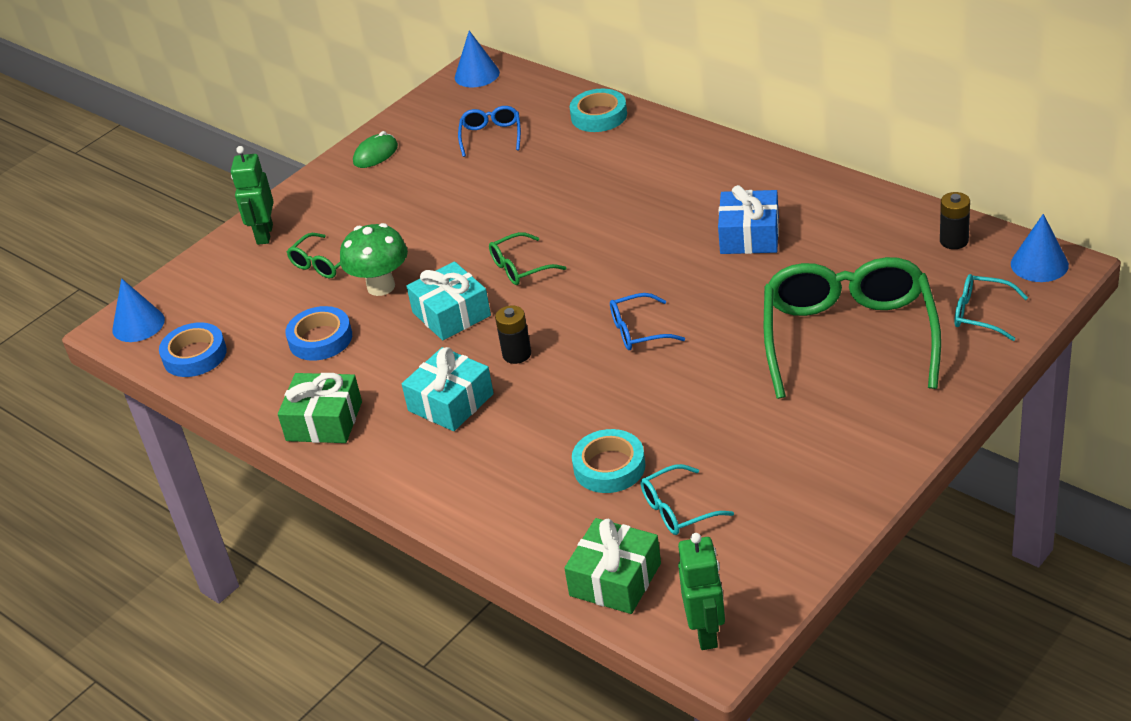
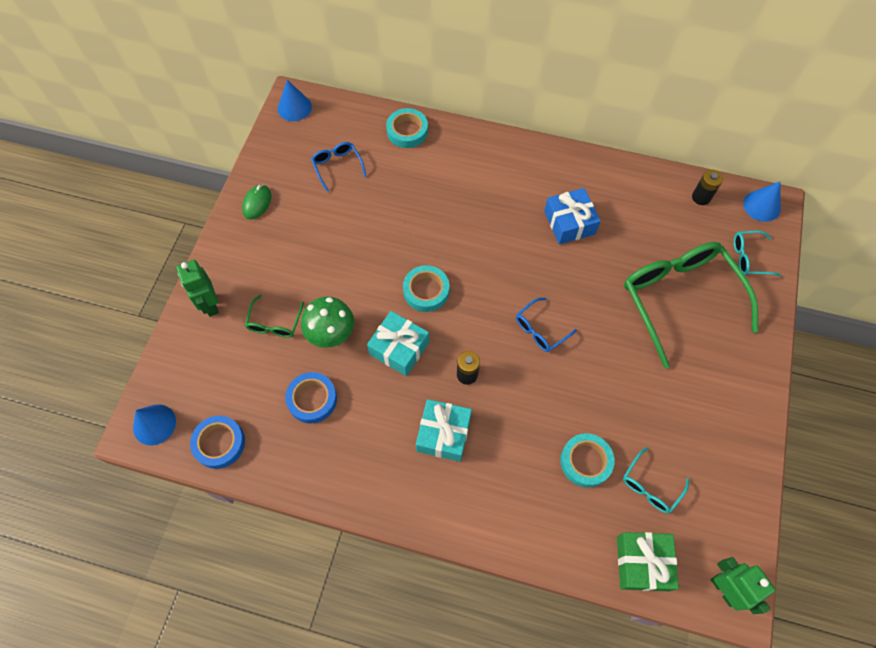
camera: 30 degrees left, 25 degrees up
green gift [278,373,362,443] -> none
green glasses [489,232,567,285] -> turquoise tape [403,265,449,312]

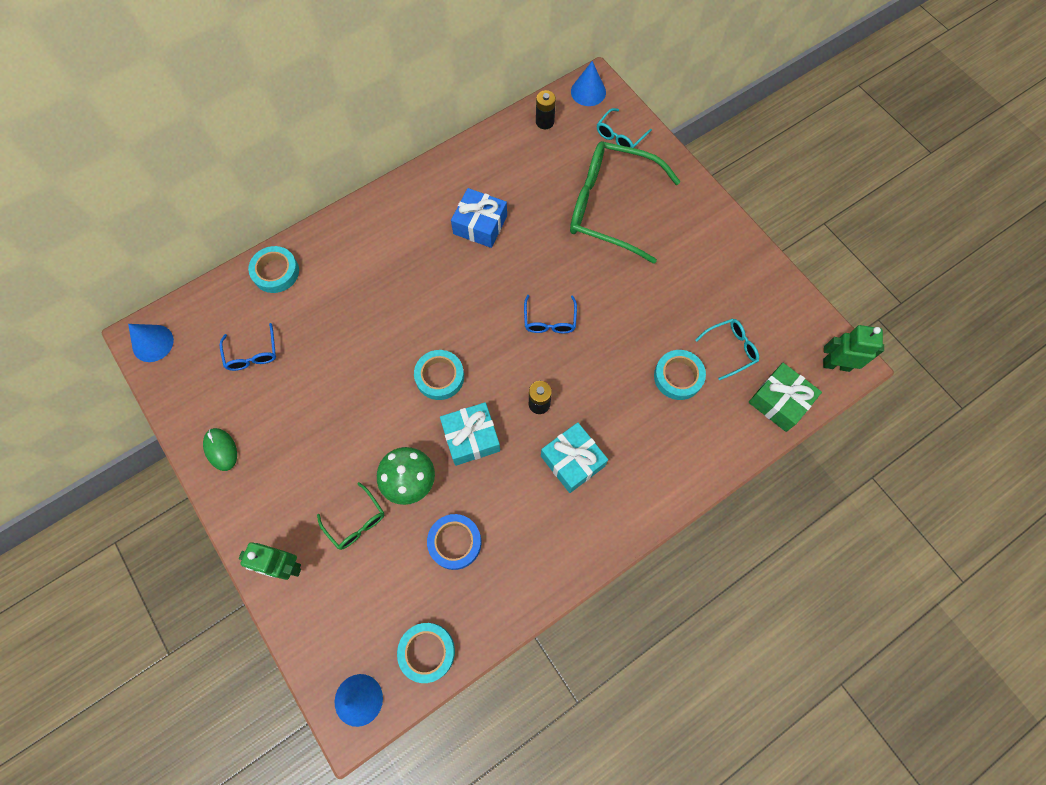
camera: 50 degrees left, 5 degrees up
blue tape [190,416,245,469] -> turquoise tape [397,623,455,683]
blue glasses [311,142,366,192] -> blue glasses turned 120 degrees counterclockwise [220,323,276,371]
turquoise glasses [623,447,689,513] -> turquoise glasses turned 105 degrees counterclockwise [695,319,759,381]

